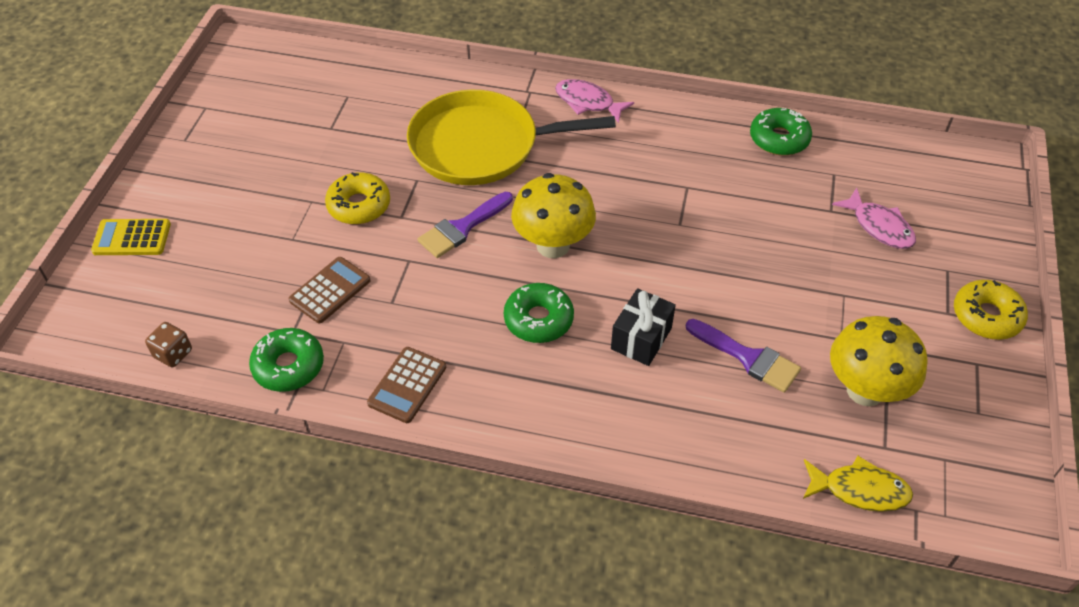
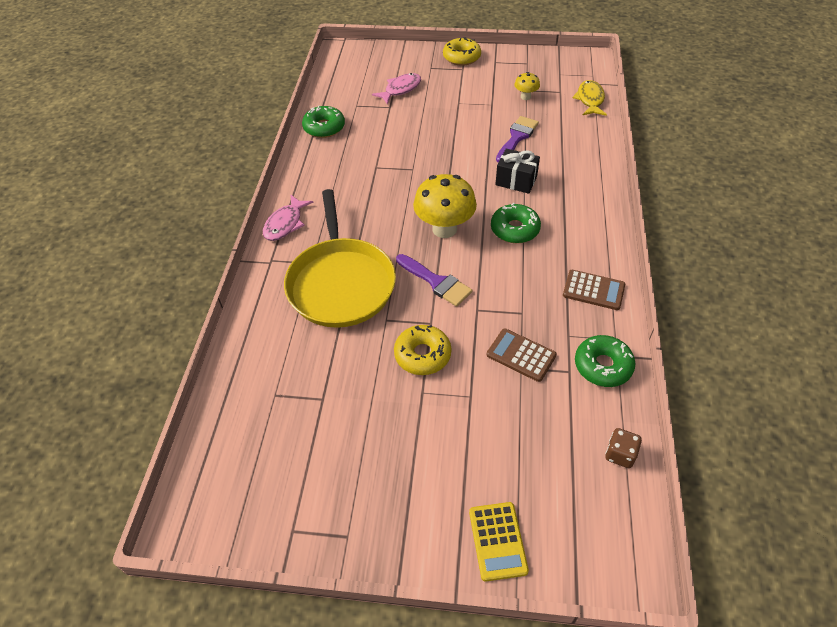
camera: 95 degrees left, 0 degrees up
yellow mushroom [830,316,928,406] -> yellow mushroom [514,72,540,100], size x0.50

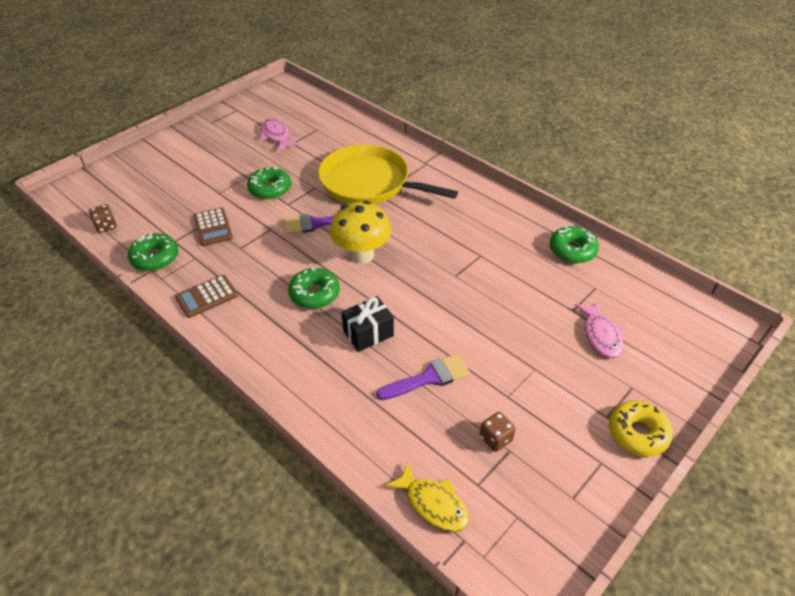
camera: 125 degrees right, 5 degrees down
pink fish [263,194,314,241] -> pink fish moved to [260,119,299,151]
yellow donut [394,325,451,375] -> green donut [247,167,291,200]
yellow calculator [469,502,529,581] -> none
brown calculator [487,329,557,382] -> brown calculator turned 90 degrees clockwise [194,208,233,246]
purple brush [496,116,539,163] -> purple brush turned 90 degrees counterclockwise [376,354,470,400]
yellow mushroom [514,72,540,100] -> brown dice [480,412,516,452]

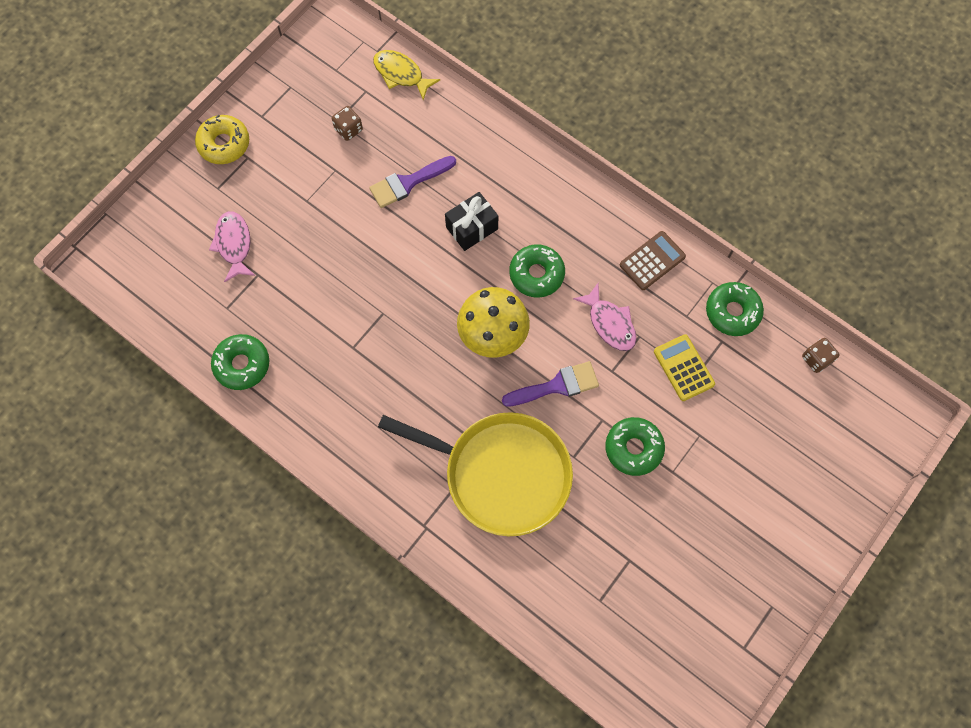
camera: 175 degrees right, 25 degrees up
brown calculator [194,208,233,246] -> yellow calculator [654,334,715,401]
pink fish [260,119,299,151] -> pink fish moved to [573,283,637,351]

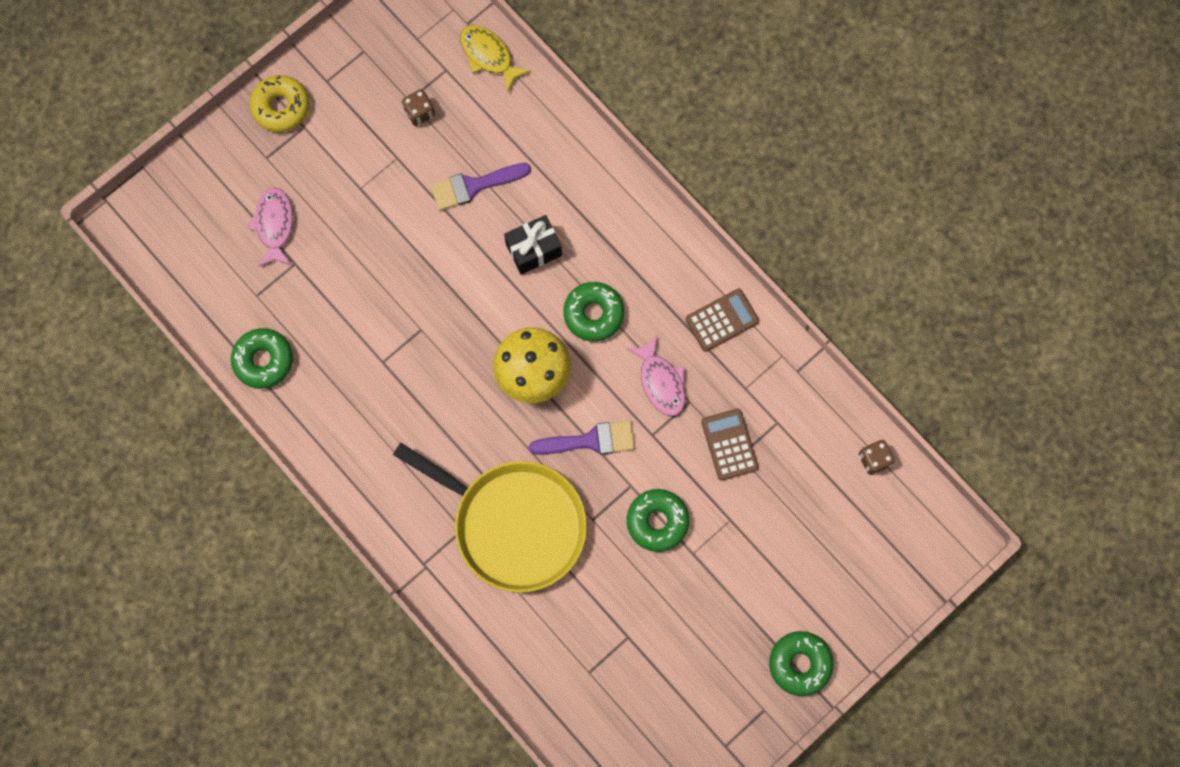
camera: 10 degrees right, 5 degrees up
yellow calculator [654,334,715,401] -> brown calculator [701,409,759,481]
green donut [706,282,764,336] -> green donut moved to [769,631,834,696]

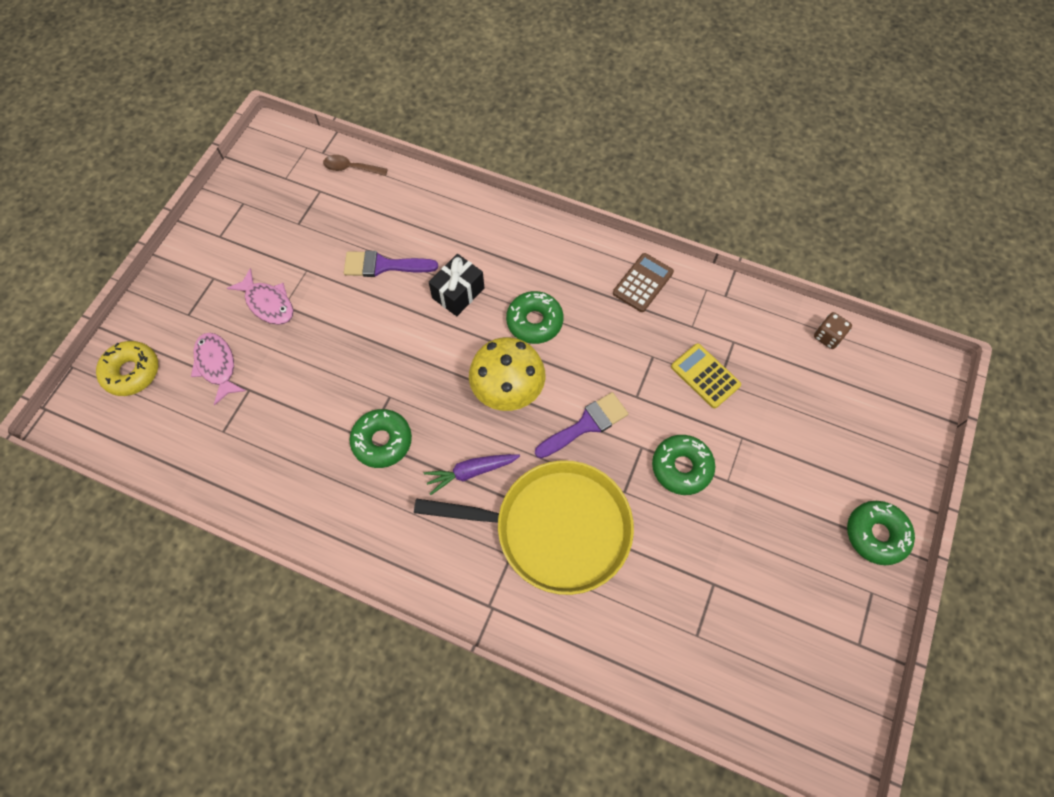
camera: 25 degrees left, 10 degrees down
green donut [231,328,293,389] -> green donut moved to [349,409,412,468]
yellow donut [249,75,309,132] -> yellow donut moved to [96,341,158,396]
brown dice [402,89,435,126] -> none
purple brush [430,163,531,211] -> purple brush turned 45 degrees clockwise [344,251,438,277]
yellow fish [460,25,531,93] -> brown spoon [323,155,388,176]
pink fish [626,336,686,416] -> pink fish moved to [227,268,294,325]
brown calculator [701,409,759,481] -> yellow calculator [671,343,741,408]
none -> purple carrot [424,454,520,495]

